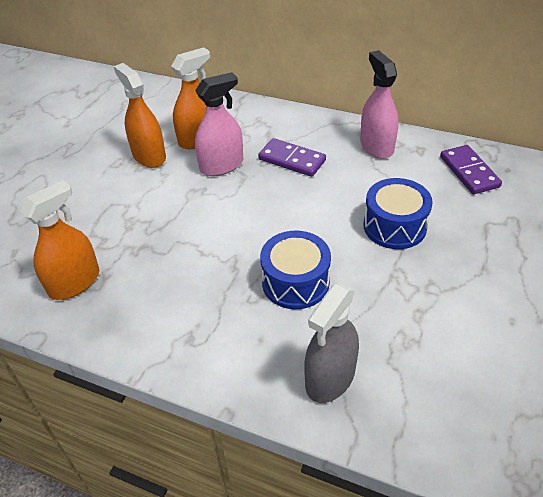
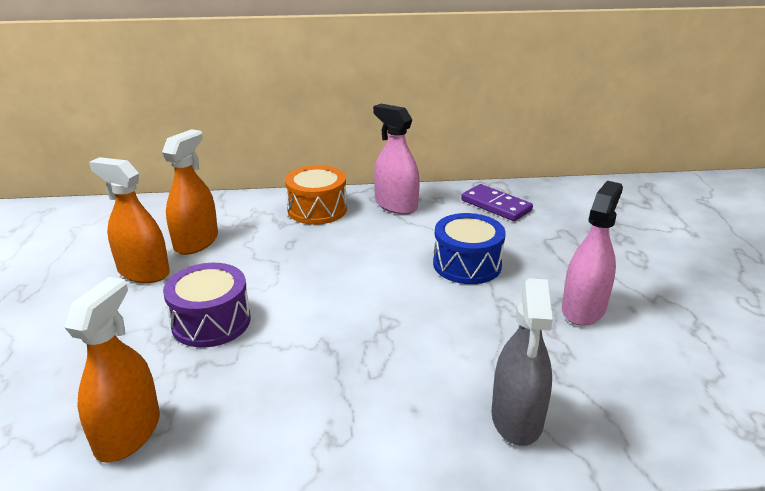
camera: 30 degrees left, 15 degrees down
pink spray bottle [195,72,243,176] -> pink spray bottle moved to [562,181,623,326]
purple domino [258,138,326,177] -> none
blue drum [260,231,331,309] -> none
none -> purple drum [163,263,250,348]
none -> orange drum [285,165,347,225]

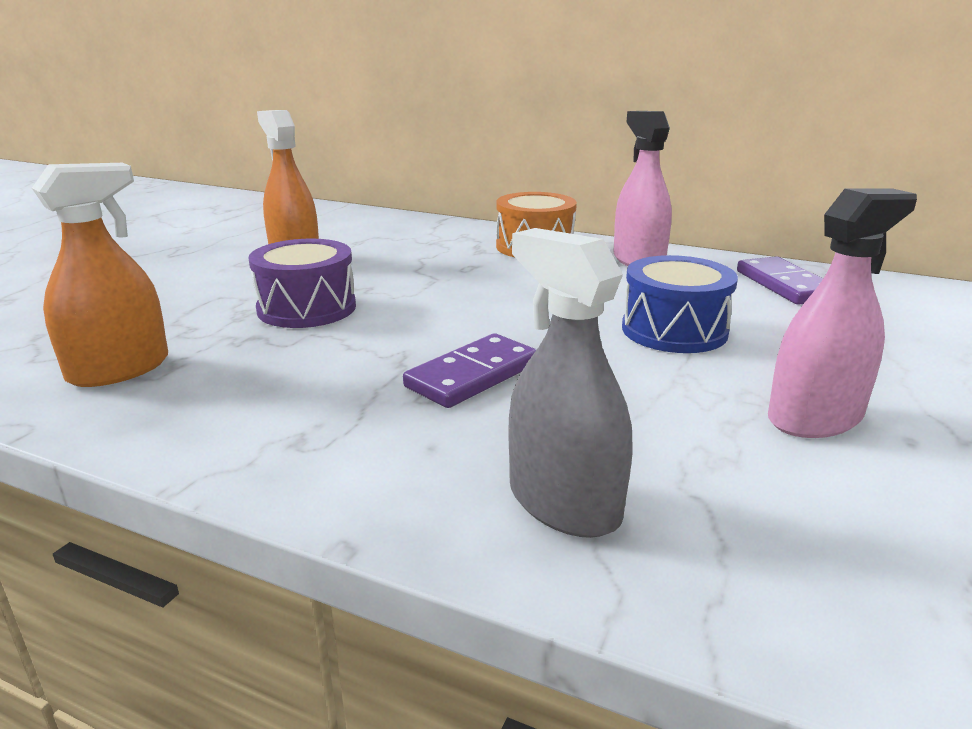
camera: 30 degrees right, 5 degrees down
orange spray bottle [162,129,218,255] -> none
grey spray bottle [491,278,553,446] -> grey spray bottle turned 105 degrees clockwise [509,228,633,538]
none -> purple domino [403,333,537,408]

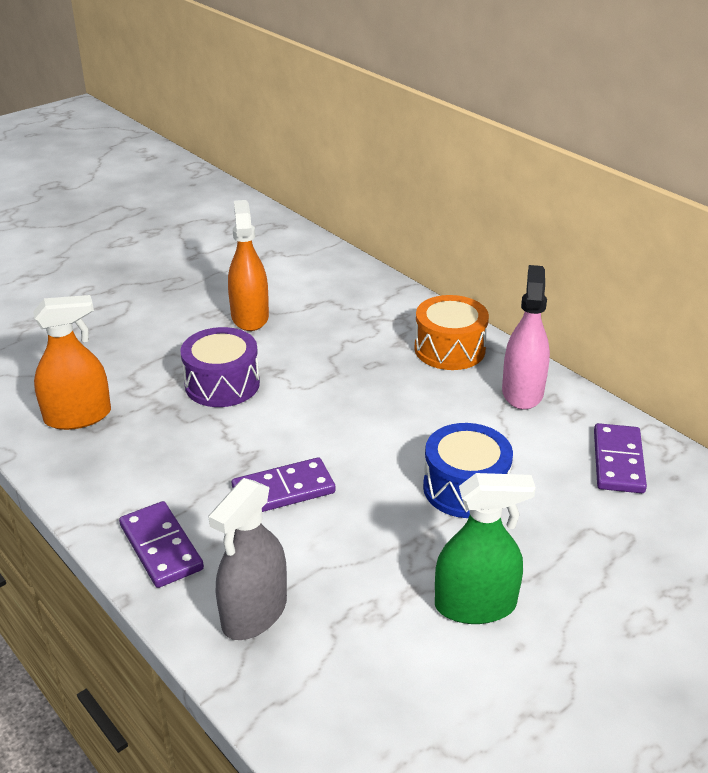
camera: 25 degrees right, 10 degrees up
grey spray bottle [509,228,633,538] -> grey spray bottle turned 135 degrees counterclockwise [208,478,287,640]
pink spray bottle [768,189,917,438] -> green spray bottle [435,473,536,624]
none -> purple domino [119,501,204,588]

